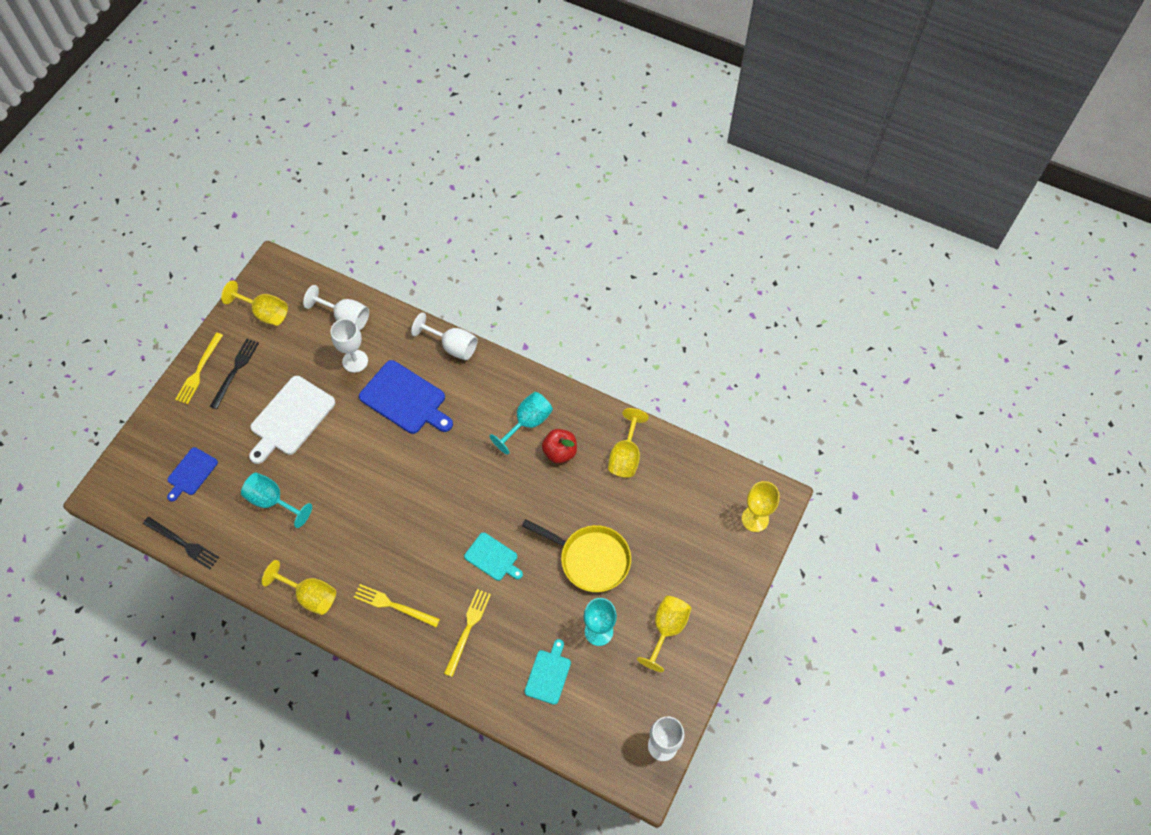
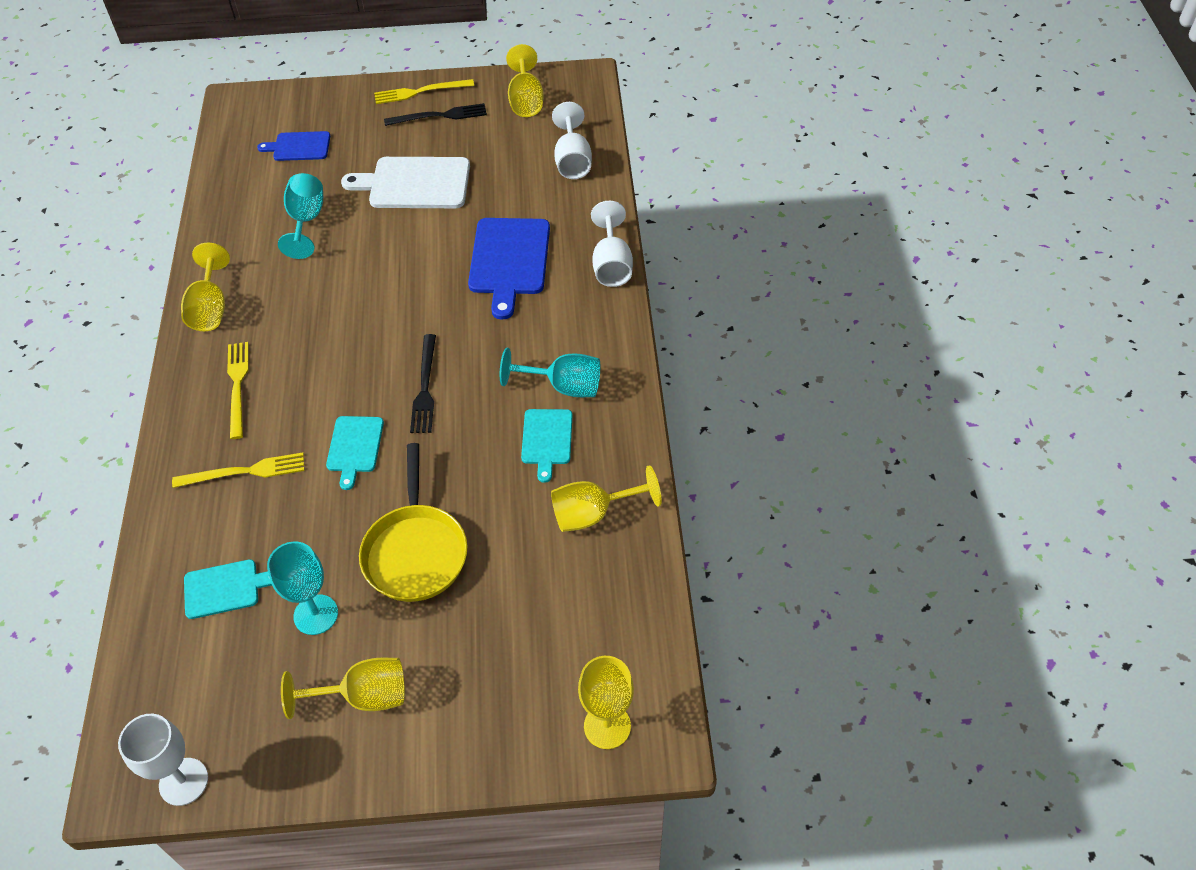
camera: 60 degrees right, 10 degrees down
black fork [143,517,219,569] -> black fork moved to [410,334,436,433]
white goblet [331,319,368,373] -> none
red apple [542,429,577,463] -> turquoise cutting board [521,409,572,483]

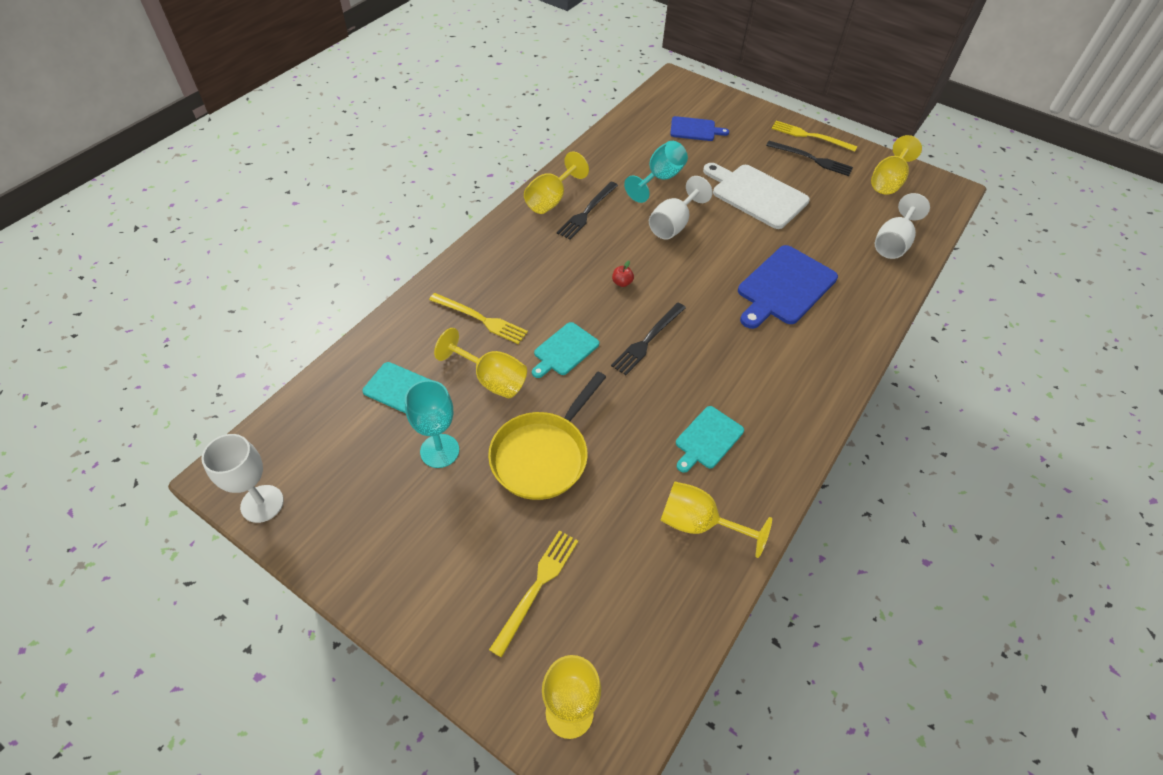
camera: 35 degrees right, 0 degrees up
yellow fork [227,342,249,439] -> yellow fork moved to [489,530,578,658]
blue cutting board [257,131,330,161] -> blue cutting board turned 150 degrees clockwise [670,116,729,141]
yellow goblet [281,658,405,719] -> yellow goblet moved to [434,328,527,398]
turquoise goblet [500,347,600,397] -> none
white goblet [591,201,633,287] -> white goblet moved to [649,176,712,240]
none -> black fork [557,182,618,240]
none -> red apple [612,261,634,287]

